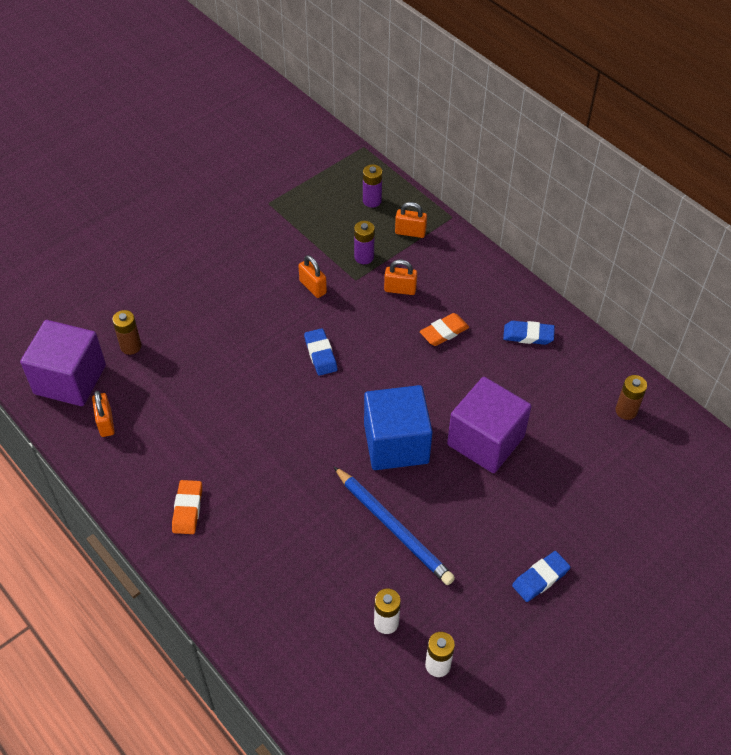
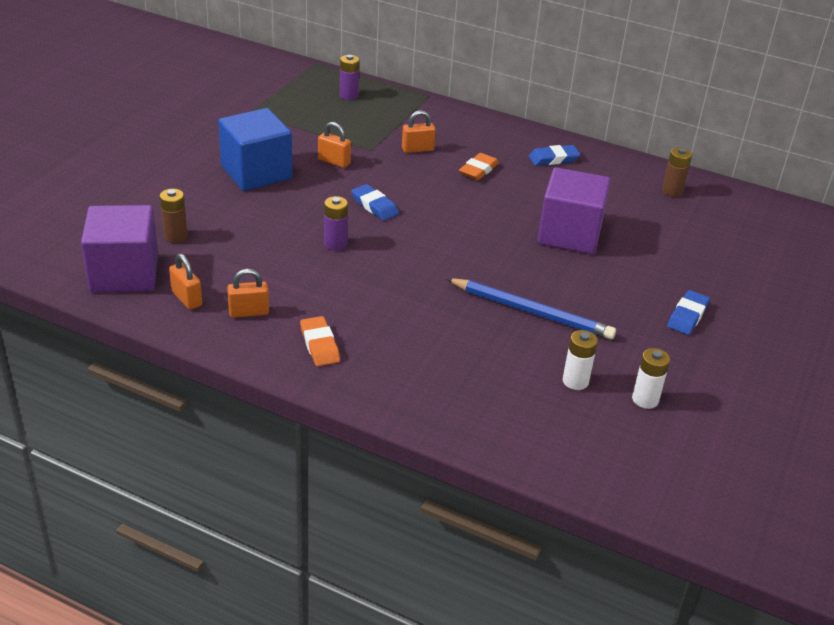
camera: 25 degrees left, 15 degrees down
purple battery [354,221,375,264] -> purple battery moved to [324,196,348,250]
blue cube [364,385,433,470] -> blue cube moved to [218,108,292,191]
orange padlock [395,202,427,238] -> orange padlock moved to [227,269,269,318]

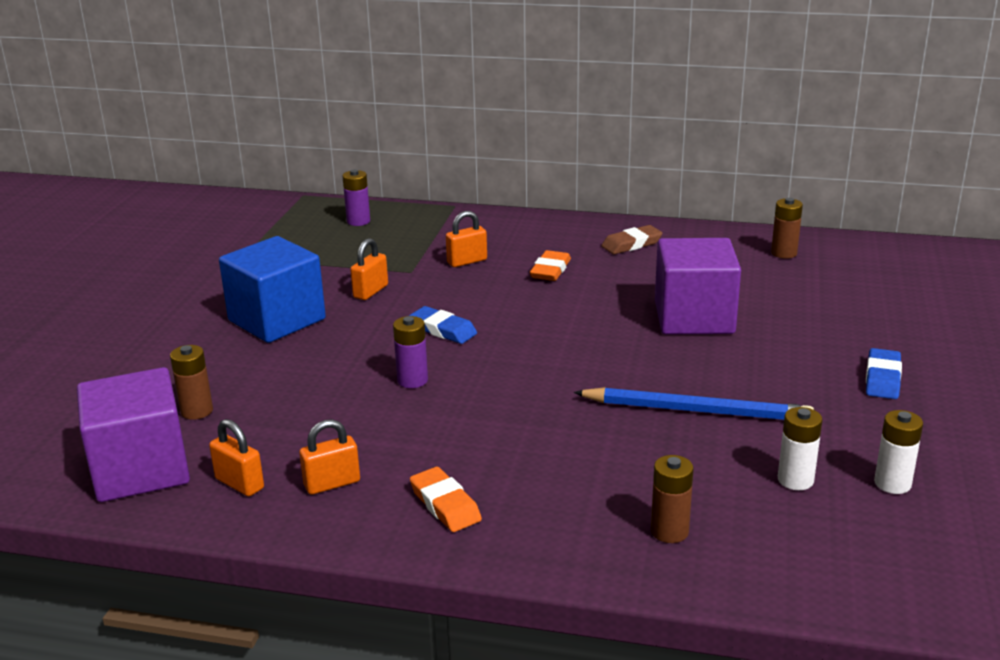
camera: 10 degrees left, 10 degrees down
orange padlock [318,122,351,168] -> orange padlock turned 75 degrees counterclockwise [350,238,388,300]
blue eraser [529,145,580,166] -> brown eraser [601,225,663,254]
none -> brown battery [651,455,694,543]

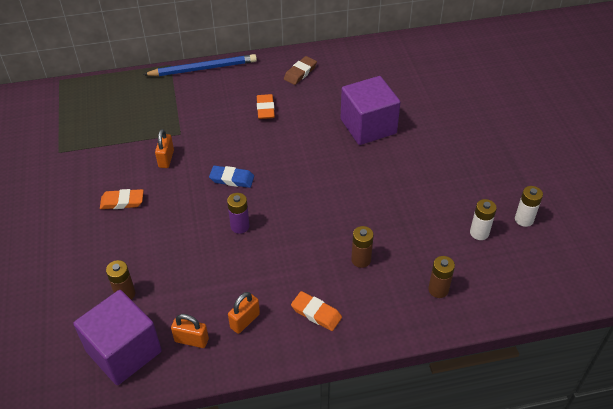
camera: 25 degrees left, 20 degrees up
blue cube [219,236,326,343] -> orange eraser [100,189,144,209]
purple battery [342,169,370,226] -> none
orange padlock [446,211,487,267] -> none
blue pencil [573,387,814,420] -> blue pencil moved to [143,54,257,76]
brown battery [771,198,803,259] -> brown battery moved to [351,226,374,268]
blue eraser [866,348,902,399] -> none

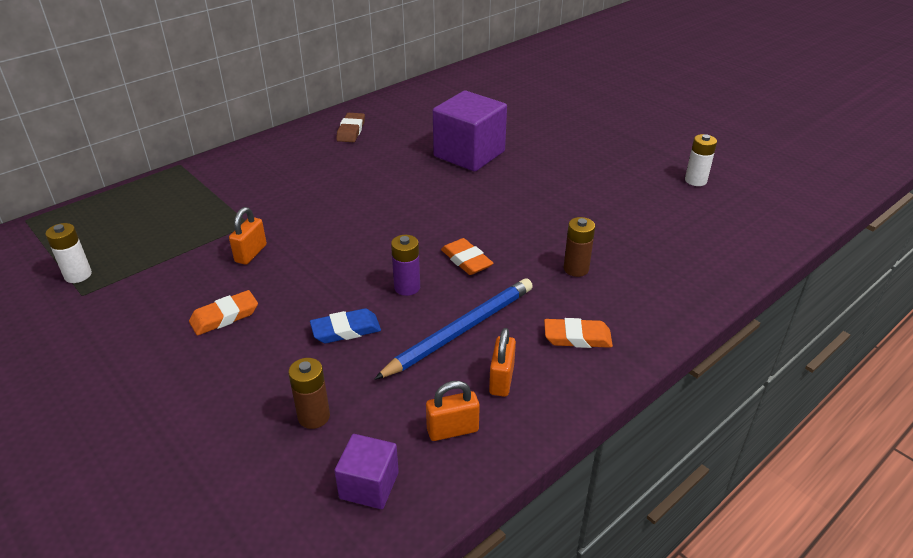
camera: 30 degrees left, 10 degrees down
purple cube [73,290,162,385] -> purple cube [334,434,399,509], size x0.53
blue pencil [143,54,257,76] -> blue pencil moved to [374,278,533,380]
orange padlock [155,129,174,168] -> orange padlock turned 45 degrees clockwise [229,207,267,265]
blue eraser [209,166,254,188] -> blue eraser moved to [310,308,381,343]
orange eraser [257,94,275,119] -> orange eraser moved to [441,238,494,275]
brown battery [428,256,455,298] -> none
white battery [470,199,497,240] -> white battery moved to [45,223,92,283]

